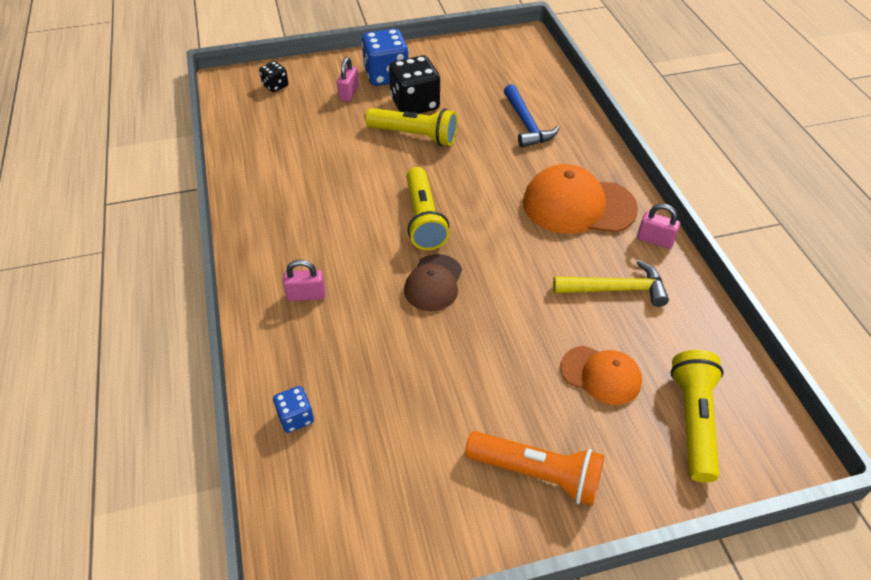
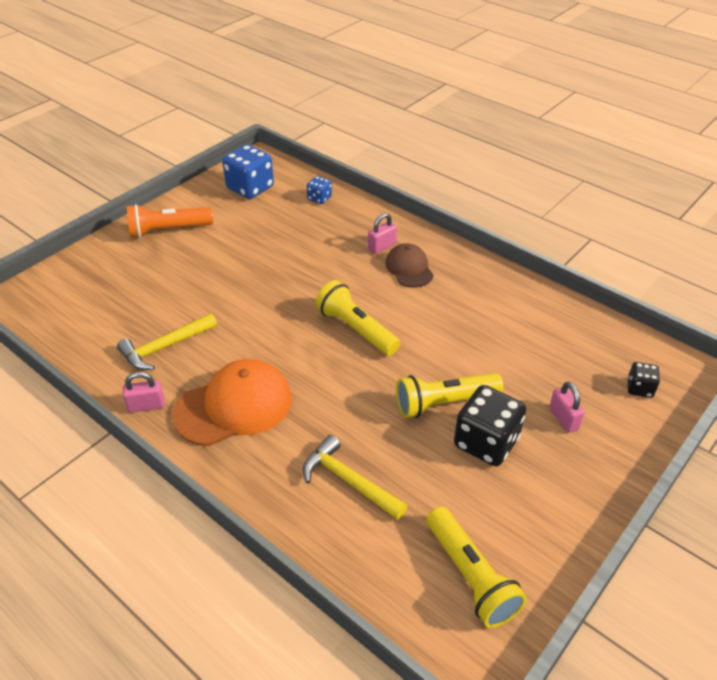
camera: 145 degrees right, 5 degrees down
blue dice [361,29,409,86] -> blue dice moved to [222,144,274,199]
brown cap [404,254,462,311] -> brown cap moved to [385,243,434,288]
blue hammer [504,84,559,148] -> yellow hammer [303,435,408,520]
orange cap [560,346,642,405] -> none
yellow flashlight [670,350,724,483] -> yellow flashlight moved to [426,507,527,628]

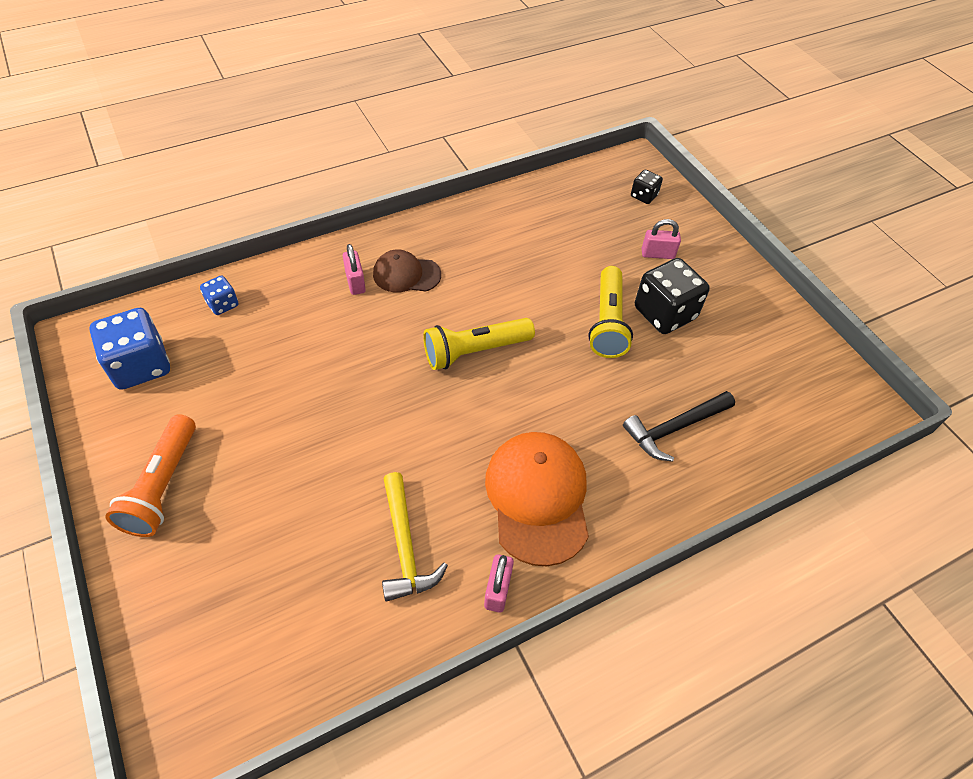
camera: 70 degrees left, 10 degrees up
yellow hammer [303,435,408,520] -> black hammer [623,391,735,462]
yellow flashlight [426,507,527,628] -> none

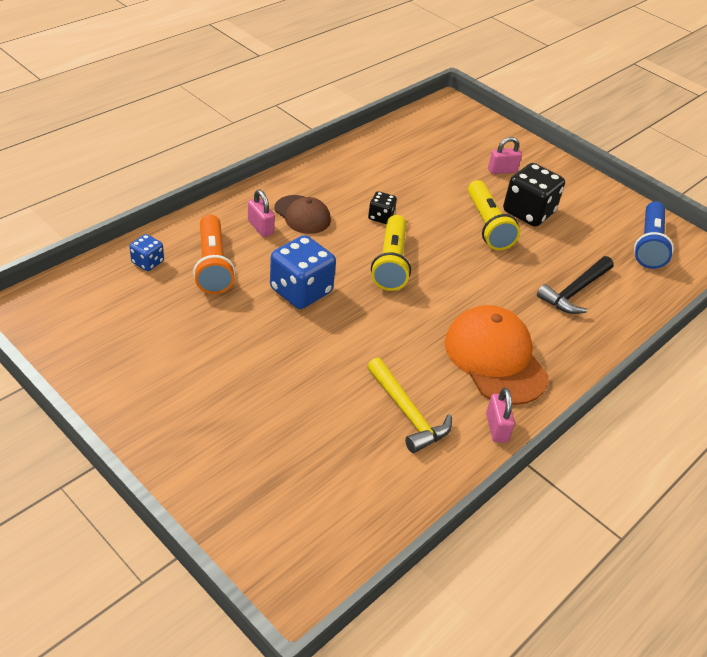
camera: 20 degrees left, 10 degrees down
blue dice [89,308,170,390] -> blue dice moved to [270,235,336,309]
orange flashlight [106,414,196,537] -> orange flashlight moved to [193,214,235,294]
brown cap [373,249,441,292] -> brown cap turned 120 degrees counterclockwise [274,195,331,234]
yellow flashlight [423,318,535,370] -> yellow flashlight turned 45 degrees counterclockwise [371,215,411,291]
black dice [631,170,663,204] -> black dice moved to [368,191,397,224]
none -> blue flashlight [634,201,674,269]

